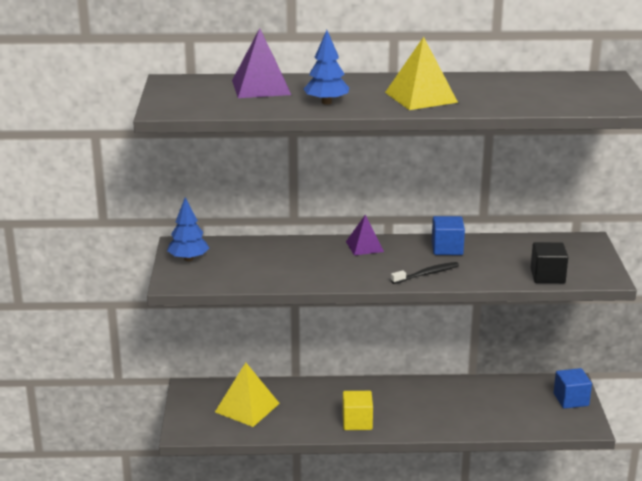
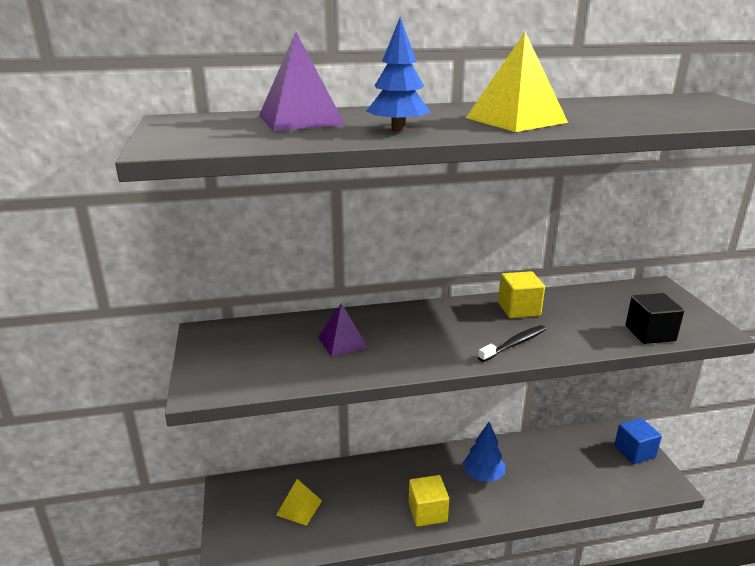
camera: 10 degrees left, 0 degrees up
blue tree [167,197,209,261] -> blue tree moved to [463,422,505,482]
yellow pyramid [215,362,280,427] -> yellow pyramid [276,479,322,526], size x0.63
purple pyramid [346,214,384,256] -> purple pyramid moved to [318,303,368,357]
blue cube [432,216,465,255] -> yellow cube [498,271,545,318]

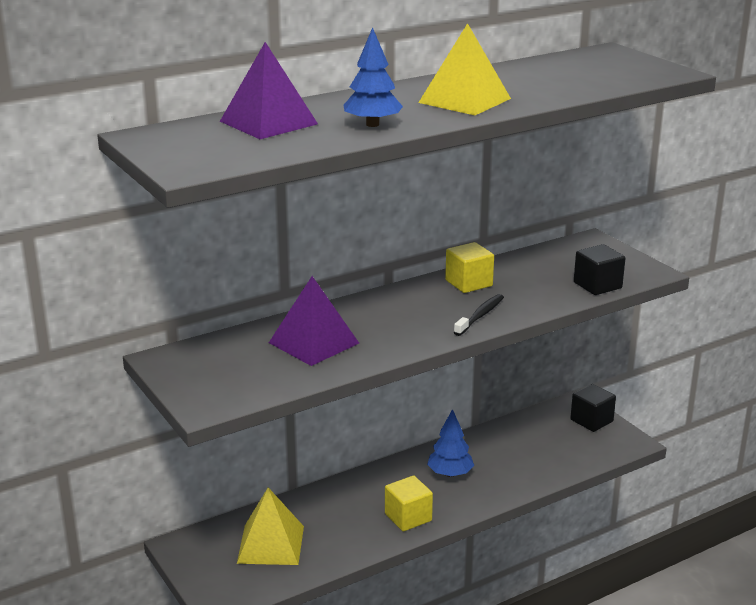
camera: 20 degrees left, 0 degrees up
yellow pyramid [276,479,322,526] -> yellow pyramid [237,487,304,565], size x1.58
purple pyramid [318,303,368,357] -> purple pyramid [269,276,359,366], size x1.58
blue cube [614,418,662,464] -> black cube [570,384,616,432]

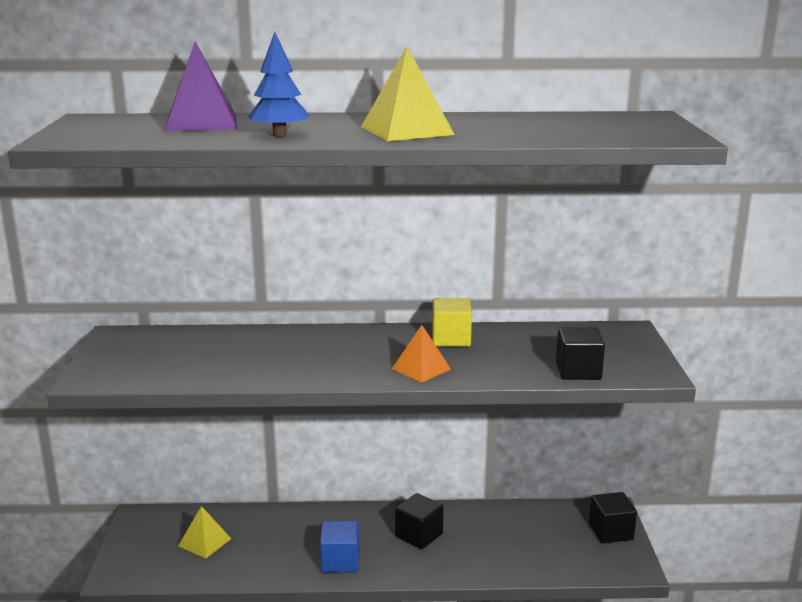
camera: 30 degrees right, 5 degrees down
yellow pyramid [237,487,304,565] -> yellow pyramid [178,506,231,558], size x0.63
purple pyramid [269,276,359,366] -> none
yellow cube [385,476,433,531] -> blue cube [320,521,359,573]
blue tree [427,409,474,477] -> black cube [395,493,443,549]
black toothbrush [454,294,504,336] -> orange pyramid [392,325,451,383]

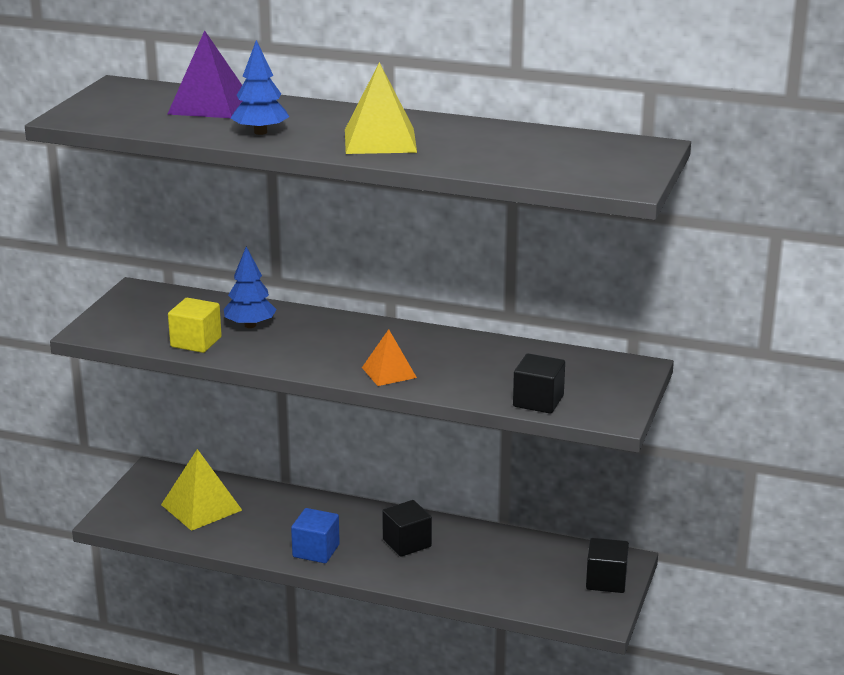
camera: 20 degrees right, 5 degrees up
yellow pyramid [178,506,231,558] -> yellow pyramid [161,449,242,531], size x1.58
yellow cube [432,298,472,347] -> yellow cube moved to [168,298,222,353]
none -> blue tree [224,247,277,328]

